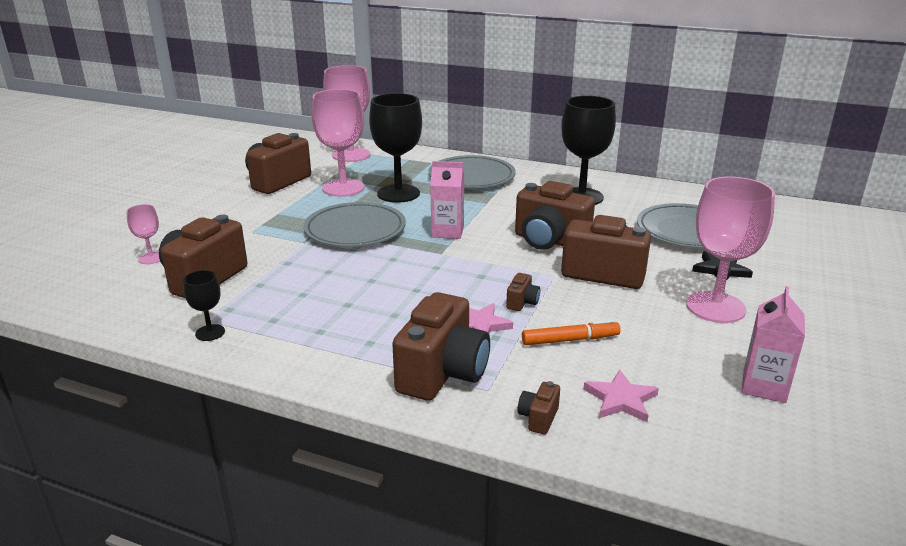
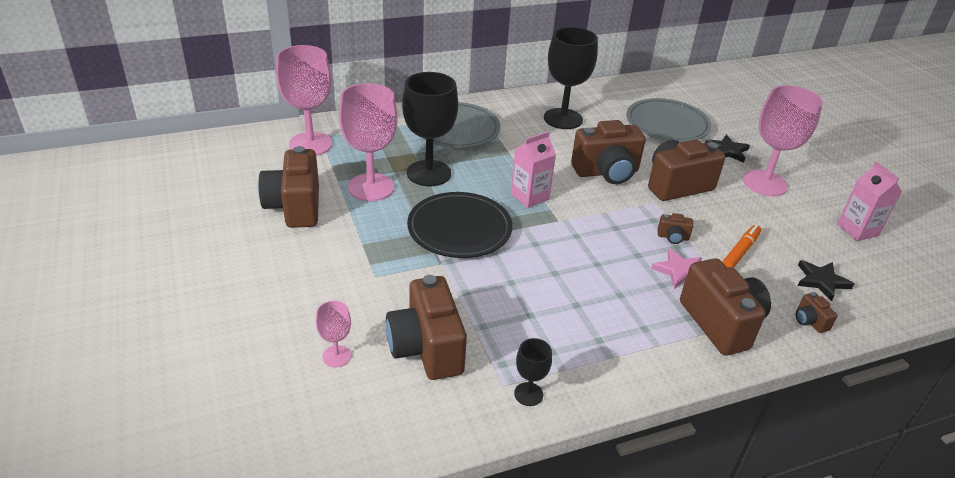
camera: 45 degrees left, 10 degrees up
grey plate [303,202,406,247] -> black plate [407,192,512,258]
brown camera [506,273,540,311] -> brown camera turned 120 degrees clockwise [658,213,693,244]
pink star [584,369,659,422] -> black star [798,260,854,301]

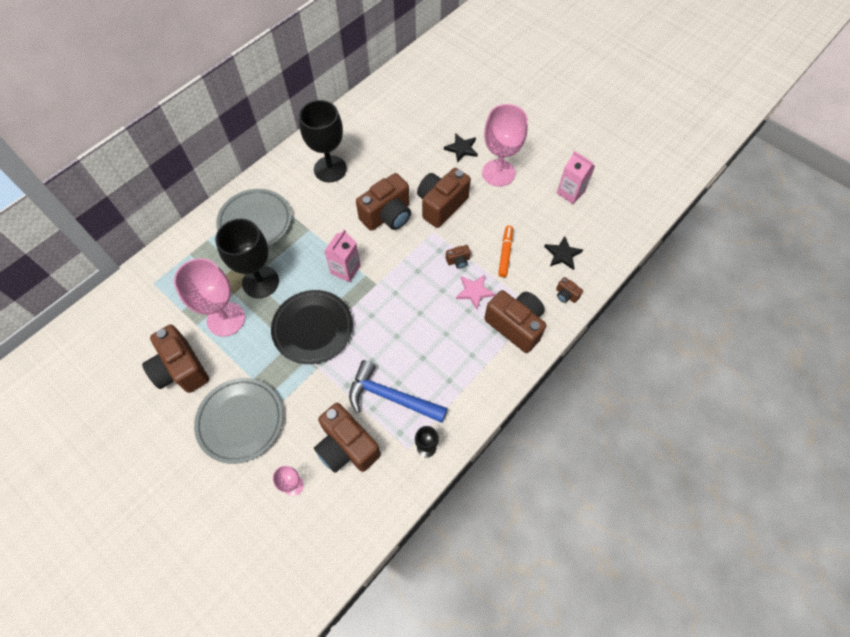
camera: 25 degrees left, 25 degrees up
pink goblet [276,45,333,156] -> none
grey plate [626,98,711,142] -> grey plate moved to [194,378,283,464]
none -> blue hammer [349,360,448,423]

